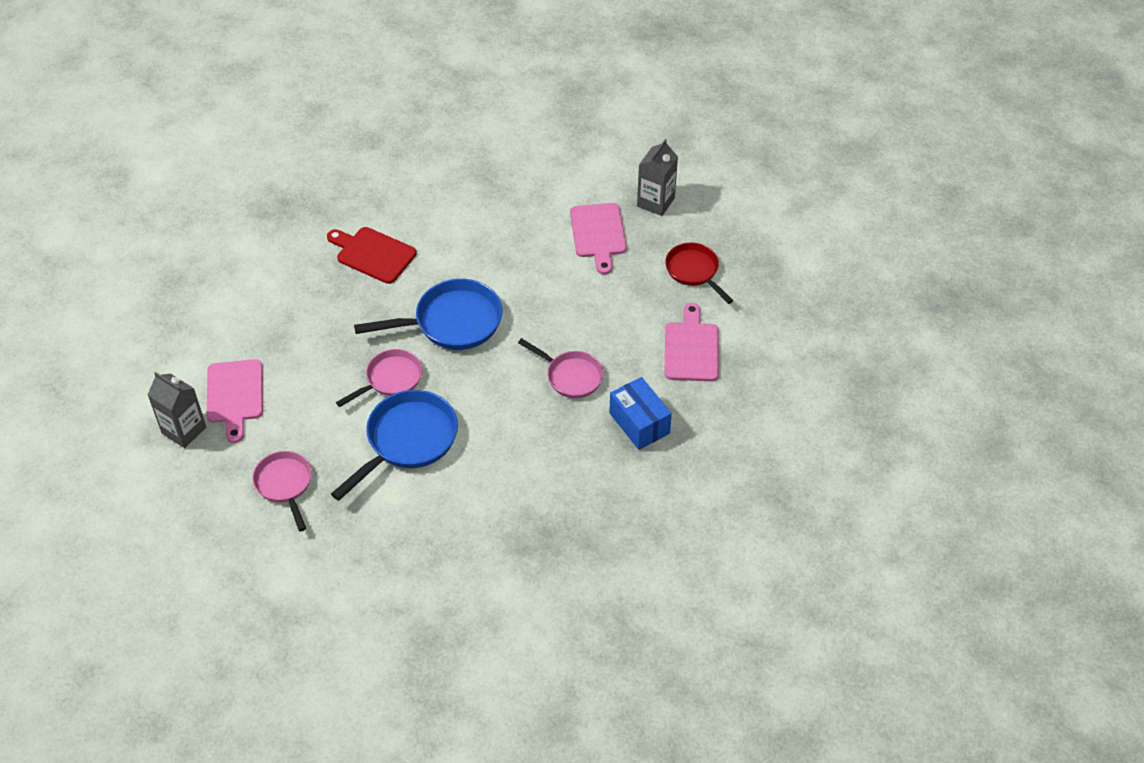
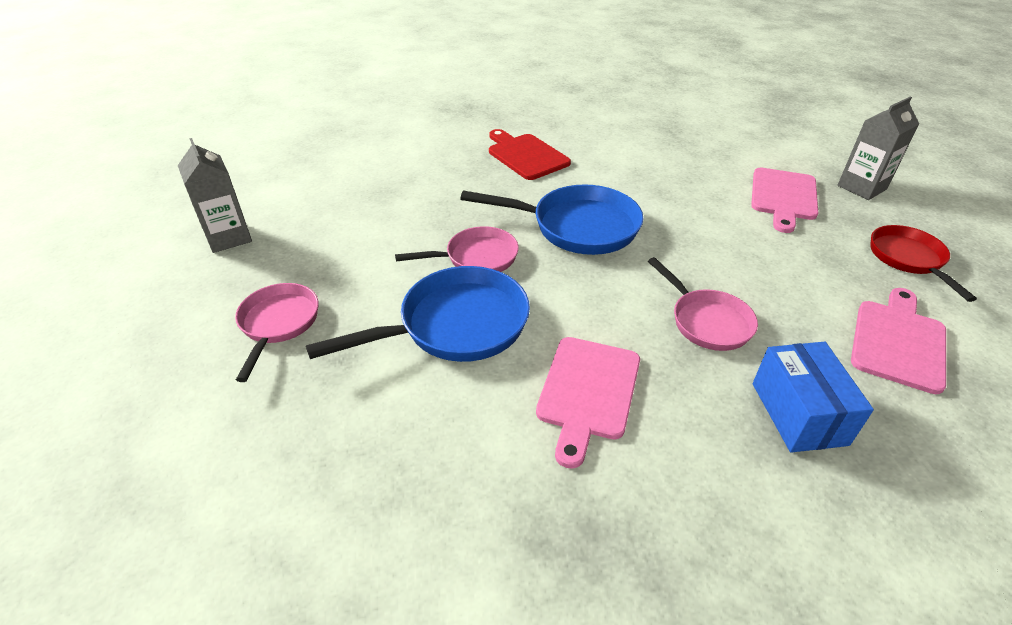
camera: 25 degrees right, 10 degrees down
pink cutting board [207,359,263,443] -> pink cutting board moved to [536,337,640,469]

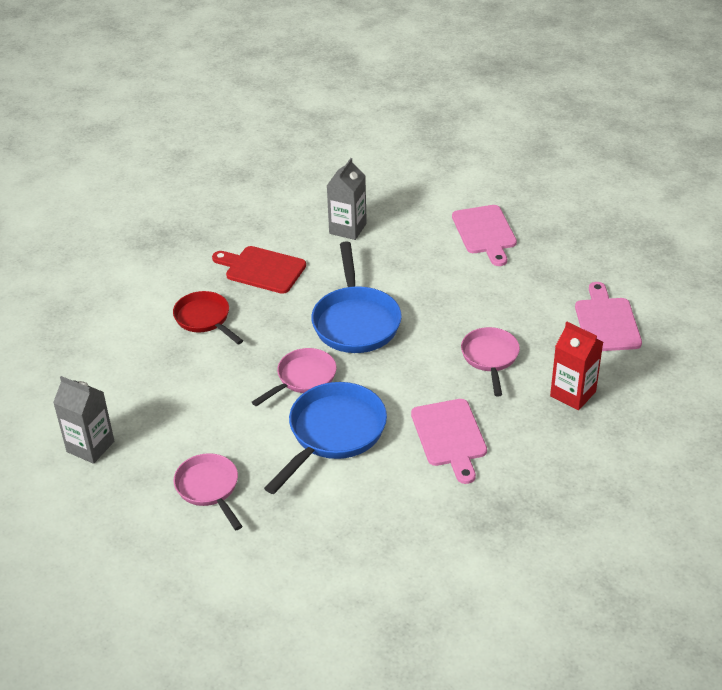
camera: 30 degrees left, 0 degrees up
blue pan [460,185,643,255] -> blue pan turned 105 degrees clockwise [311,241,402,353]
pink pan [648,257,758,351] -> pink pan turned 120 degrees counterclockwise [461,327,520,397]
blue box [753,342,874,453] -> red carton [550,322,603,410]
grey carton [837,96,919,200] -> grey carton moved to [327,158,367,240]
red pan [870,225,977,302] -> red pan moved to [173,291,243,344]

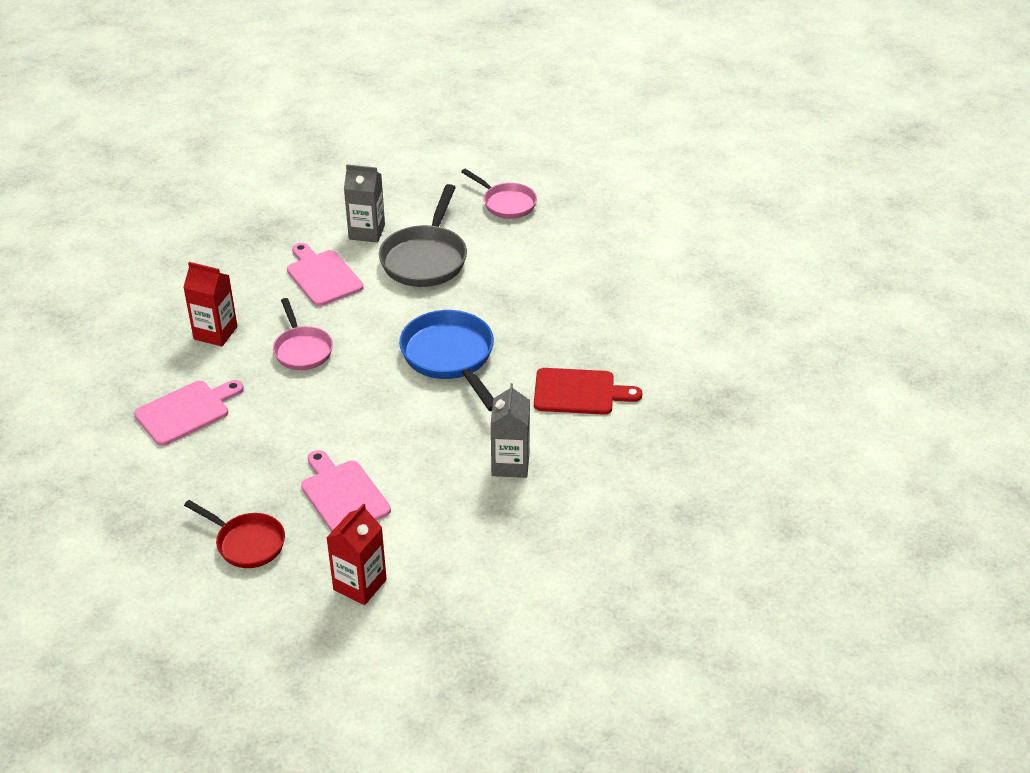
camera: 160 degrees right, 0 degrees up
grey carton [53,376,114,464] -> grey carton moved to [344,164,385,243]
red pan [173,291,243,344] -> red pan moved to [184,500,285,568]
pink pan [252,348,337,406] -> none
blue pan [264,382,387,494] -> grey pan [379,184,467,287]
pink cutting board [575,282,642,351] -> pink cutting board turned 105 degrees counterclockwise [134,380,244,446]
none -> red carton [326,503,387,605]

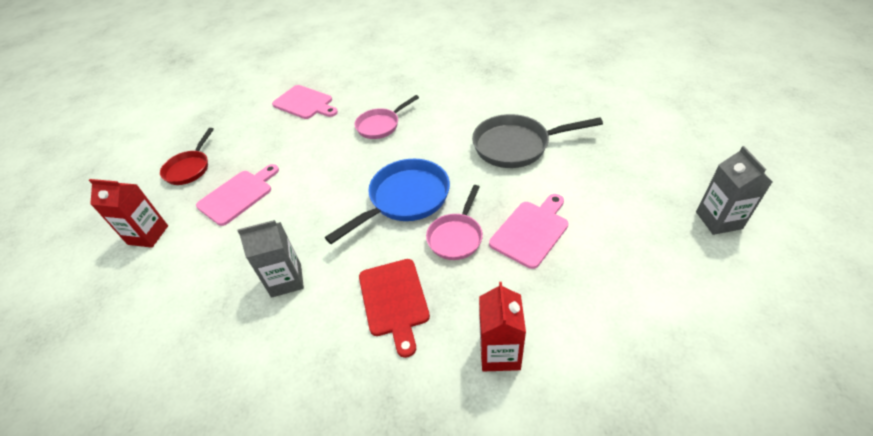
camera: 75 degrees right, 5 degrees up
red carton [183,262,238,346] -> red carton moved to [479,282,526,372]
pink cutting board [287,243,363,306] -> pink cutting board moved to [489,194,568,269]
grey carton [344,164,385,243] -> grey carton moved to [696,146,772,235]
pink pan [461,169,537,219] -> pink pan moved to [426,185,483,260]

